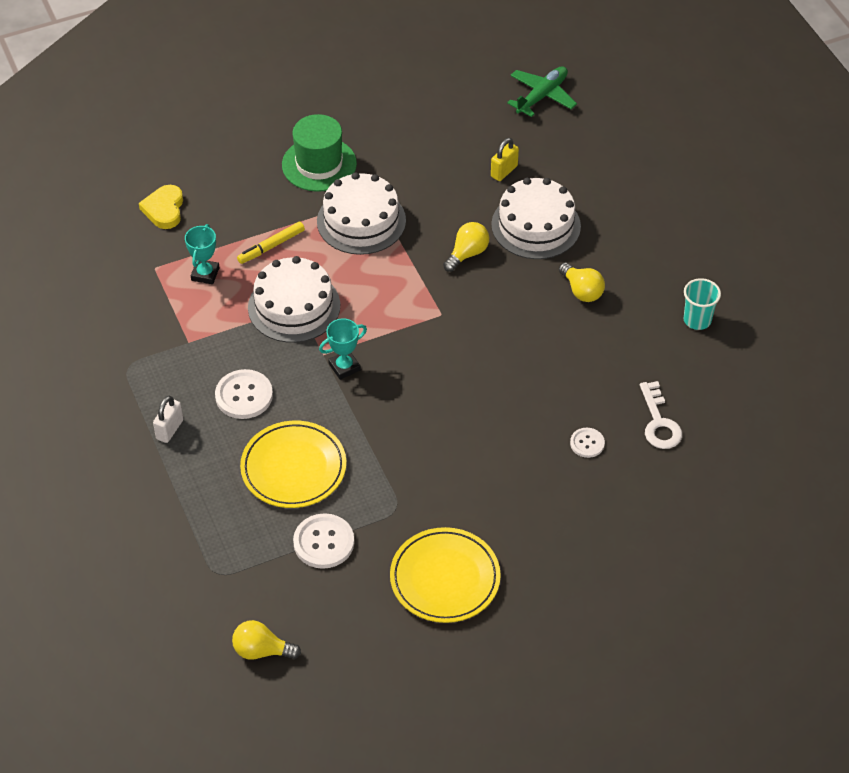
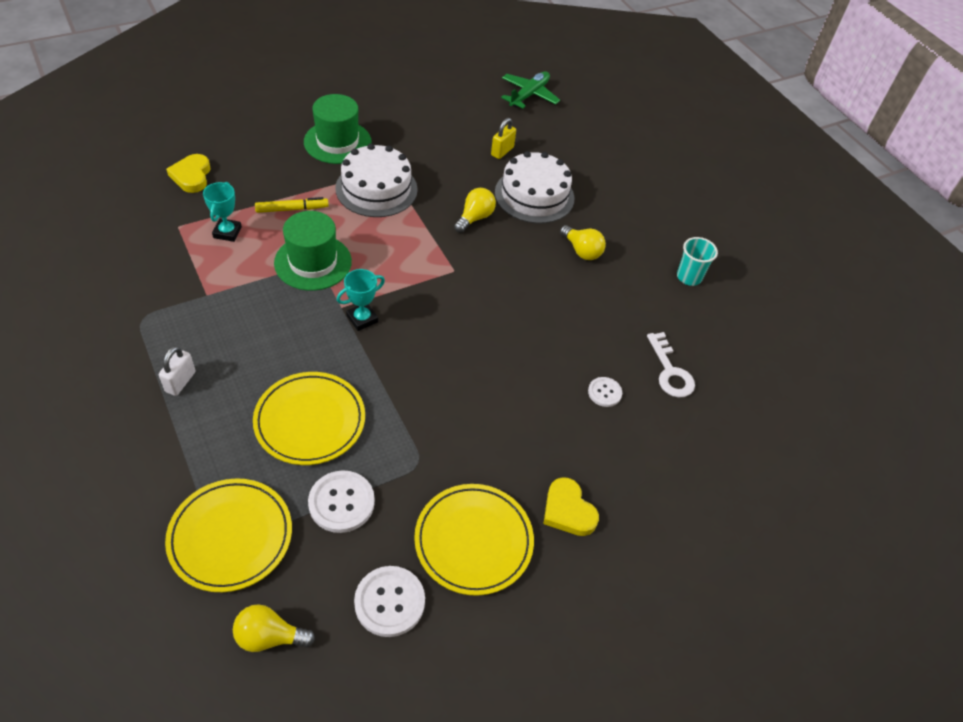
camera: 10 degrees left, 0 degrees up
white button [215,369,273,419] -> white button moved to [354,566,425,637]
yellow marker [237,222,305,264] -> yellow marker turned 150 degrees counterclockwise [255,197,329,213]
white cake [248,256,340,343] -> green hat [274,211,352,291]
none -> yellow plate [165,478,292,592]
none -> yellow heart [543,477,599,536]

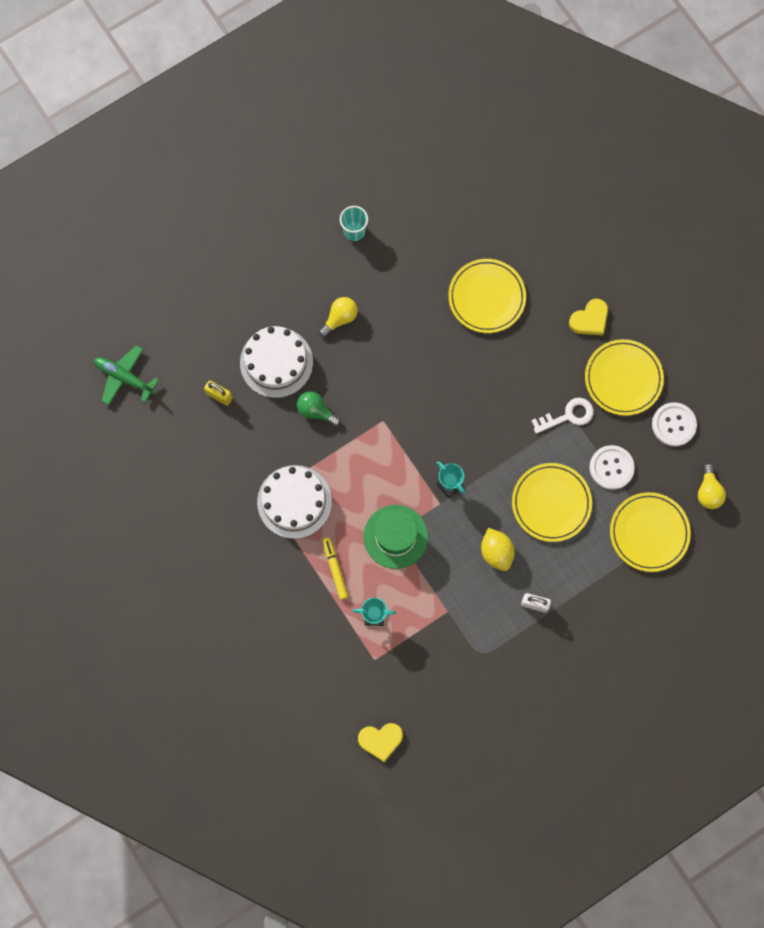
camera: 90 degrees left, 25 degrees up
yellow heart [166,154,210,193] -> yellow heart moved to [358,723,403,762]
green hat [304,94,372,164] -> none
yellow light bulb [454,188,496,233] -> green light bulb [297,391,341,426]
white button [588,377,622,407] -> yellow plate [448,259,526,333]
white key [647,332,695,398] -> white key moved to [531,398,594,434]
none -> yellow lemon [481,528,515,571]

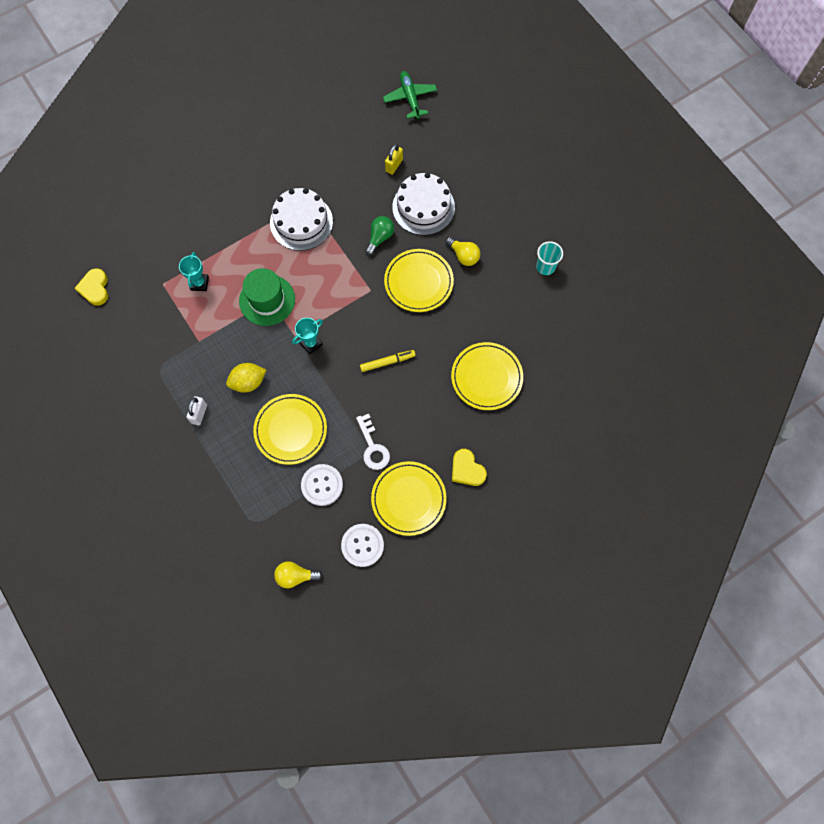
camera: 90 degrees right, 5 degrees down
green plane [94,345,159,405] -> green plane turned 45 degrees counterclockwise [383,71,437,119]
yellow marker [323,537,348,600] -> yellow marker moved to [360,350,416,372]
yellow plate [610,492,691,572] -> yellow plate moved to [384,249,454,312]

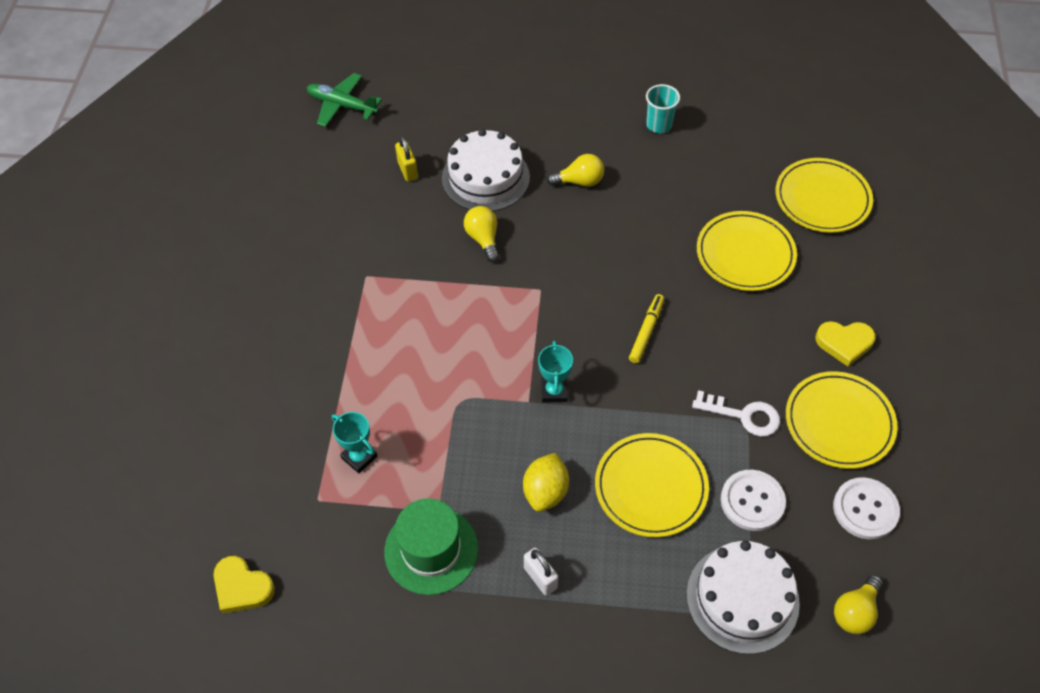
camera: 50 degrees left, 15 degrees down
green hat [239,268,295,326] -> green hat moved to [384,498,478,595]
white cake [270,188,333,251] -> white cake moved to [687,541,800,654]
green light bulb [365,216,394,255] -> yellow light bulb [464,206,499,262]
yellow plate [384,249,454,312] -> yellow plate moved to [776,158,873,233]

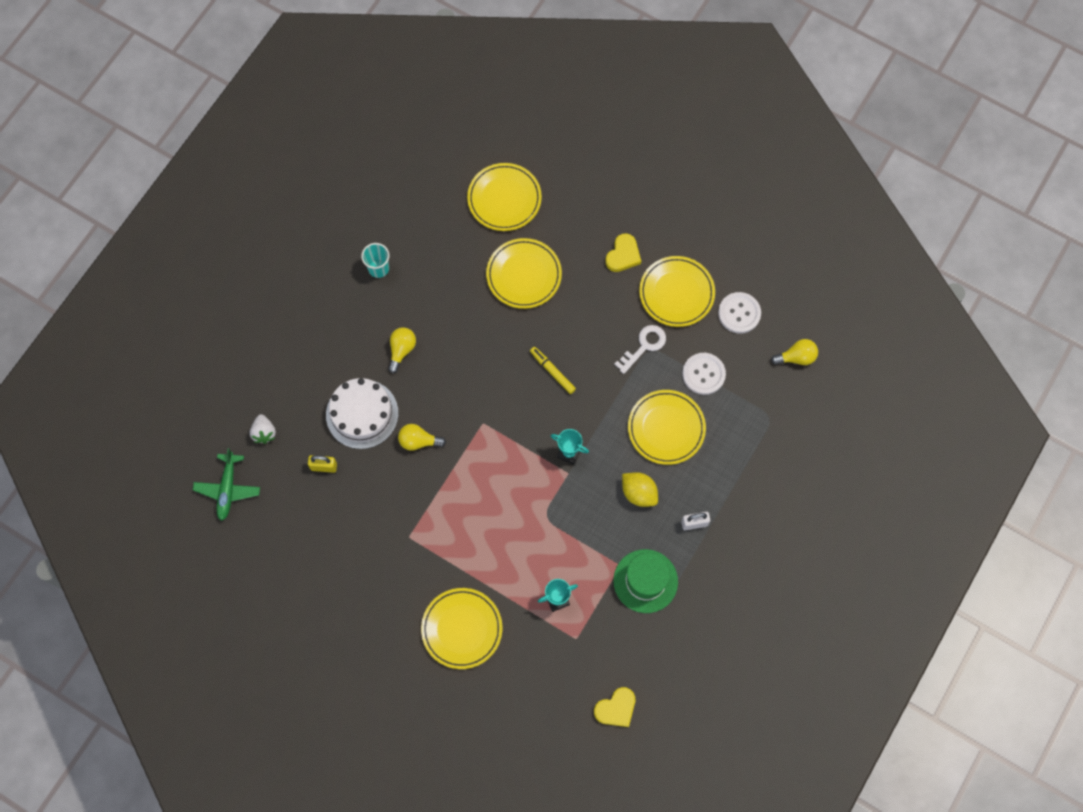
camera: 65 degrees left, 15 degrees up
green plane [307,73,382,127] -> green plane turned 45 degrees counterclockwise [193,448,260,521]
white cake [687,541,800,654] -> none
yellow light bulb [834,575,883,634] -> yellow light bulb turned 75 degrees counterclockwise [771,339,818,365]
none -> white strawberry [250,414,276,444]
none -> yellow plate [421,588,502,669]

